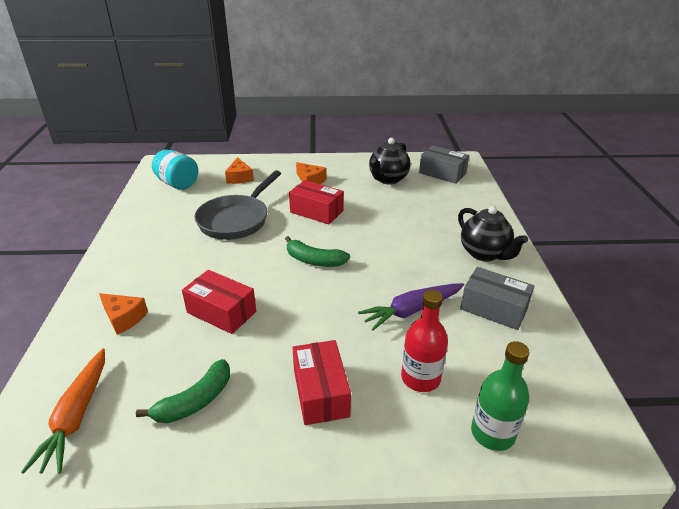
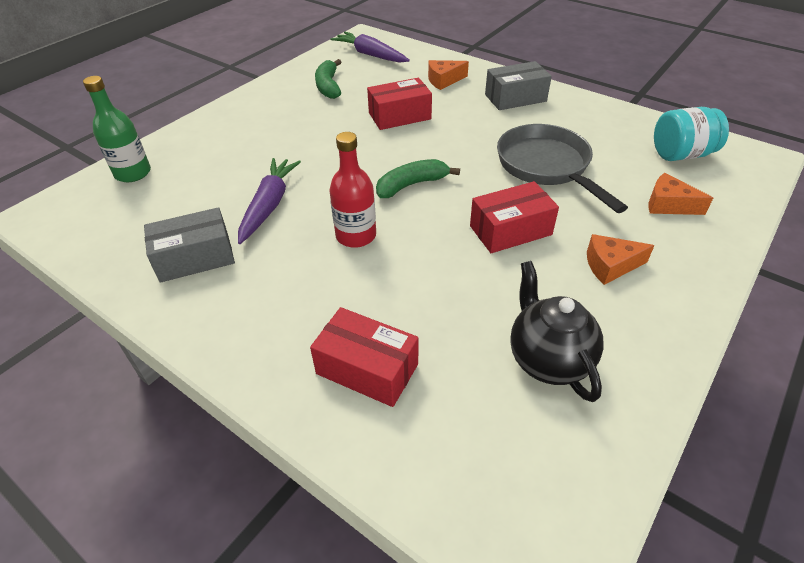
camera: 130 degrees right, 10 degrees up
orange carrot [21,348,105,474] -> purple carrot [330,32,410,63]
red box [292,340,351,425] -> red box moved to [310,307,419,407]
red bottle [401,290,448,392] -> red bottle moved to [329,132,376,248]
grey box [419,145,469,184] -> grey box moved to [485,61,552,110]
black teapot [458,206,528,262] -> none

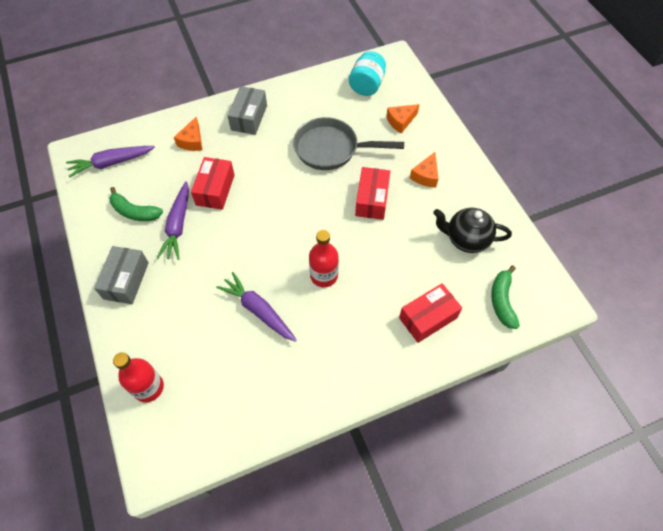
camera: 60 degrees left, 15 degrees up
green bottle [83,76,151,182] -> red bottle [113,352,164,403]
grey box [144,207,235,283] -> grey box moved to [94,246,149,304]
green banana [376,159,460,198] -> green banana moved to [491,266,520,329]
none -> purple carrot [157,181,189,260]

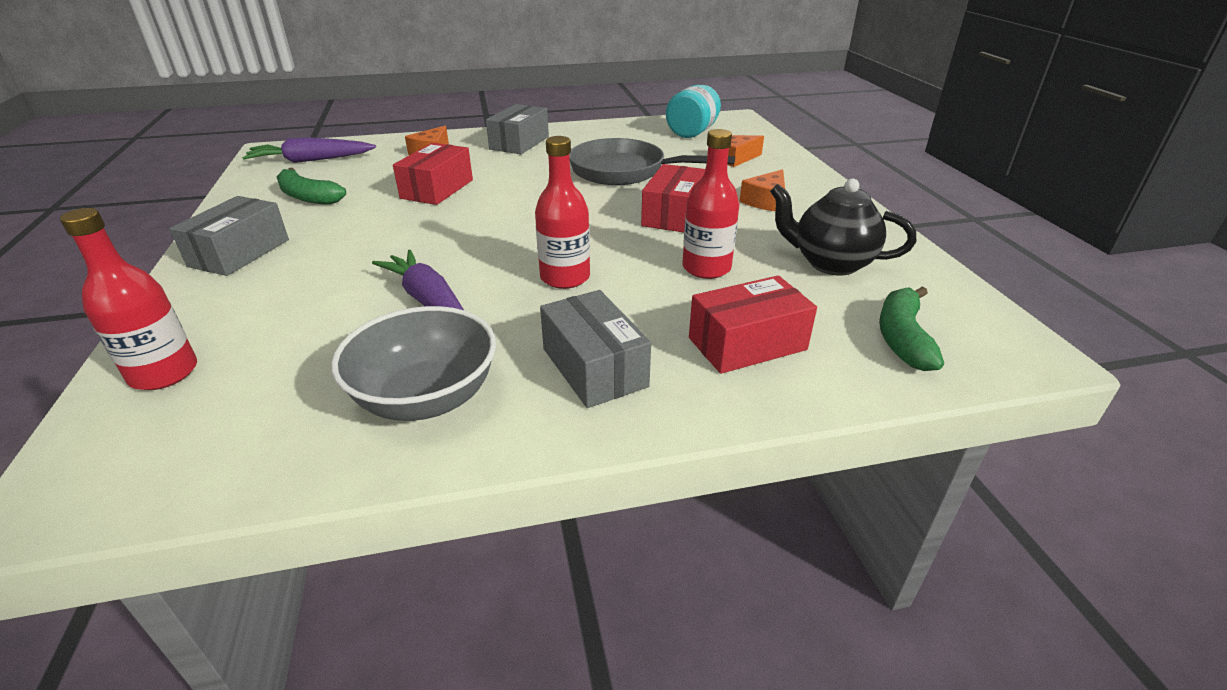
camera: 10 degrees right, 25 degrees down
purple carrot [157,181,189,260] -> none
none -> grey bowl [331,306,496,421]
none -> grey box [540,290,651,408]
none -> red bottle [682,129,739,279]

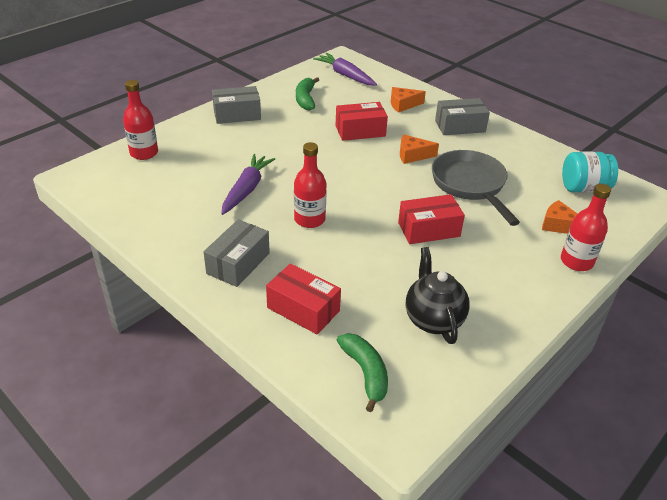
camera: 55 degrees right, 5 degrees up
grey bowl [331,306,496,421] -> none
red bottle [682,129,739,279] -> red bottle moved to [561,184,611,271]
orange cheese [739,169,785,211] -> orange cheese moved to [400,135,439,164]
green banana [879,286,944,371] -> green banana turned 90 degrees clockwise [336,333,388,412]

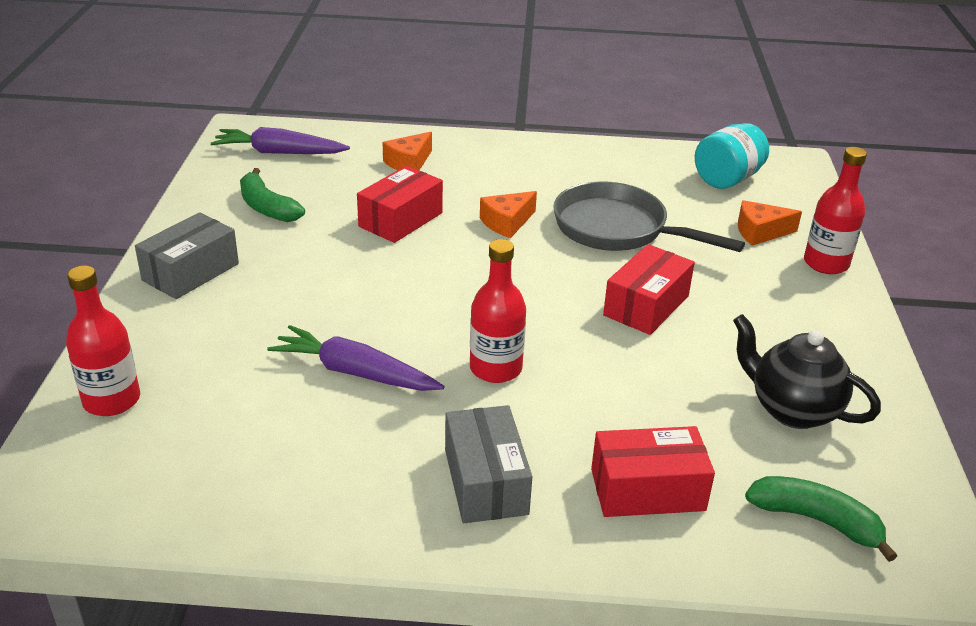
camera: 40 degrees left, 5 degrees down
purple carrot [221,154,275,215] -> purple carrot turned 45 degrees counterclockwise [267,325,445,391]
grey box [435,98,490,135] -> none

